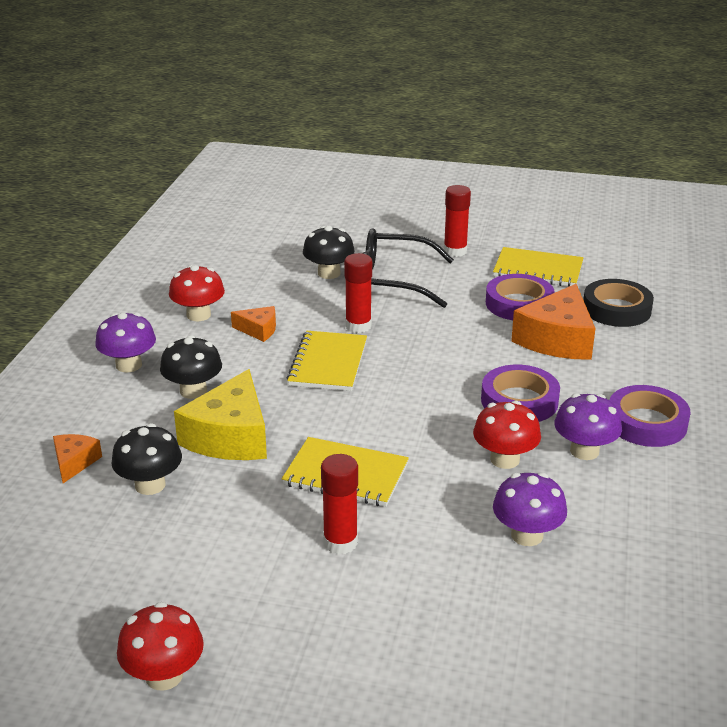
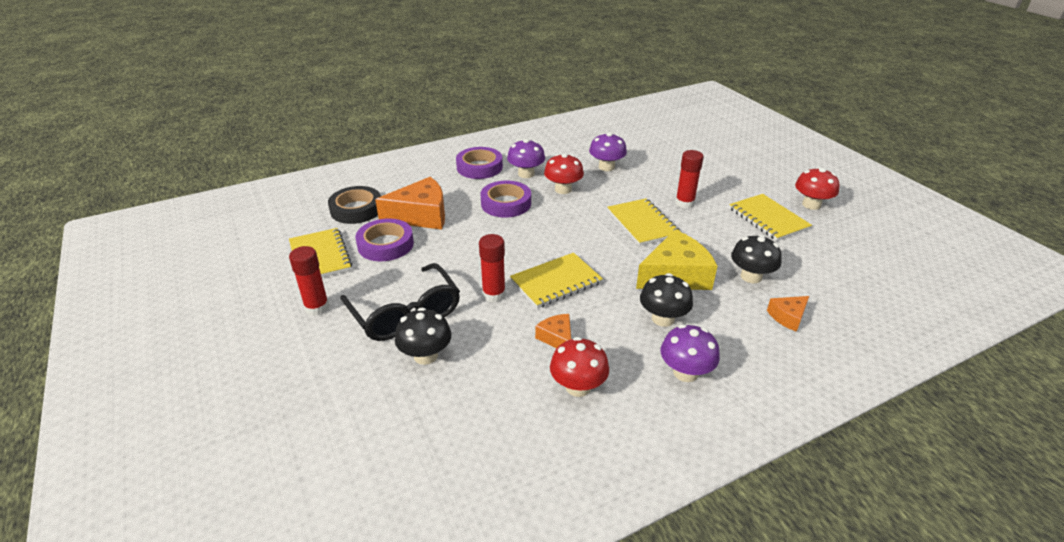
camera: 130 degrees left, 5 degrees up
none -> yellow notebook [729,194,812,241]

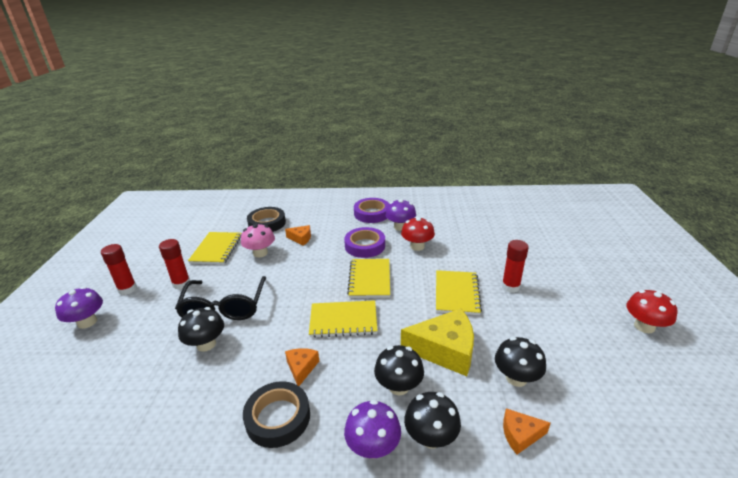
camera: 30 degrees right, 5 degrees down
purple tape [356,218,414,261] -> pink mushroom [241,223,275,258]
orange cheese [375,177,445,230] -> orange cheese [285,225,311,246], size x0.51
red glue stick [479,234,506,302] -> red glue stick moved to [101,244,137,295]
red mushroom [550,337,609,397] -> black tape [243,381,310,448]
purple mushroom [589,132,627,171] -> purple mushroom moved to [55,287,103,329]
yellow notebook [729,194,812,241] -> yellow notebook moved to [347,259,390,298]
none -> black mushroom [404,392,461,448]

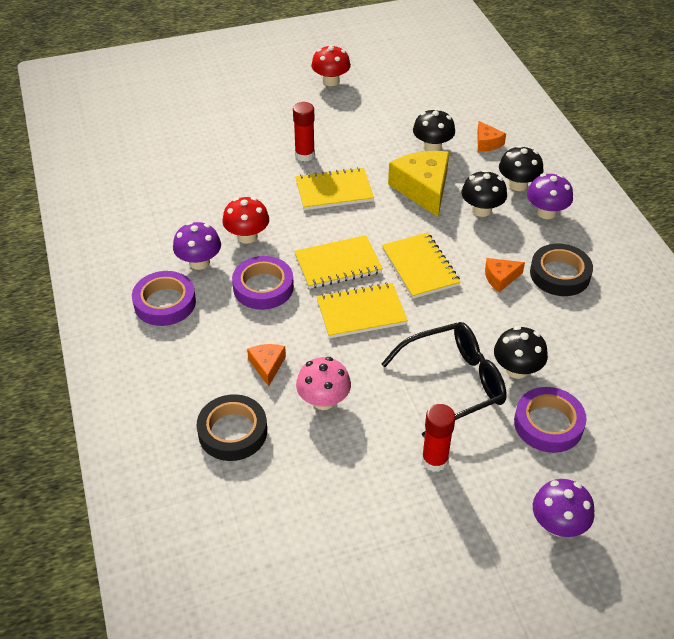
camera: 110 degrees left, 15 degrees up
red glue stick [101,244,137,295] -> none
yellow notebook [188,232,241,265] -> yellow notebook moved to [317,283,408,338]
none -> purple tape [514,387,587,453]

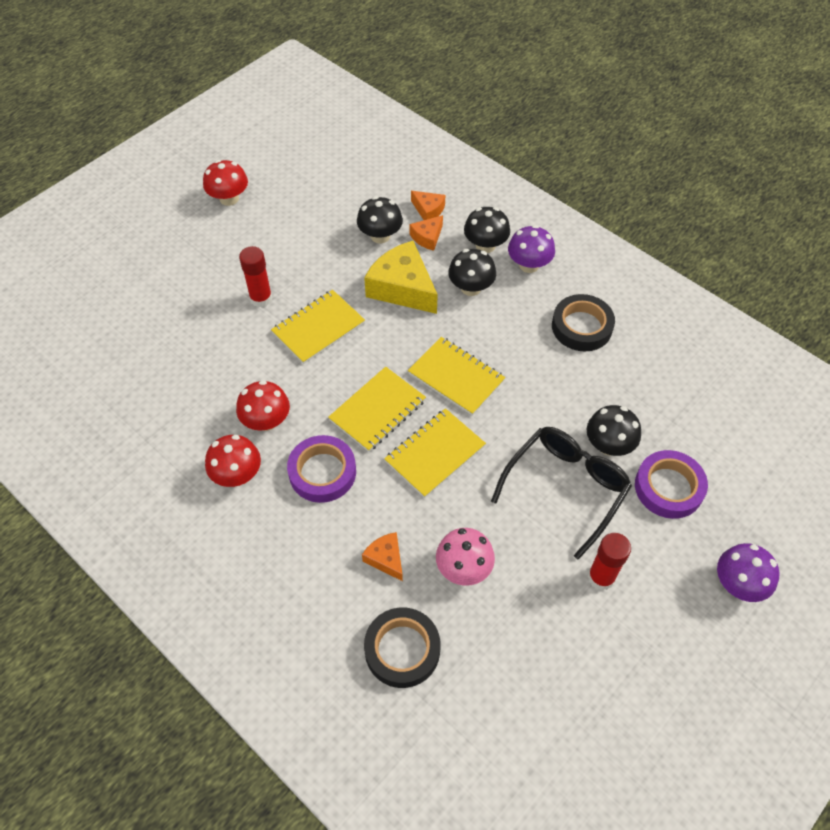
camera: 30 degrees left, 10 degrees up
purple tape [132,271,196,326] -> none
purple mushroom [173,222,221,270] -> red mushroom [205,435,261,487]
orange cheese [485,258,525,292] -> orange cheese moved to [410,215,443,251]

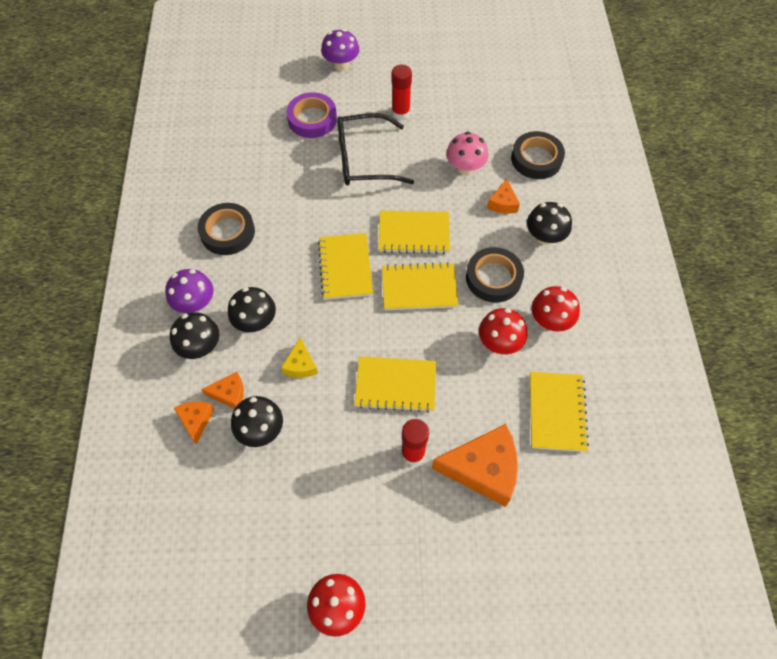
camera: 135 degrees left, 5 degrees up
purple tape [287,435,356,503] -> black tape [466,247,524,303]
yellow cheese [364,241,438,314] -> yellow cheese [281,337,318,378], size x0.51
black mushroom [587,405,641,456] -> black mushroom moved to [527,202,572,245]
none -> orange cheese [432,424,518,507]
none -> yellow notebook [530,372,589,452]

